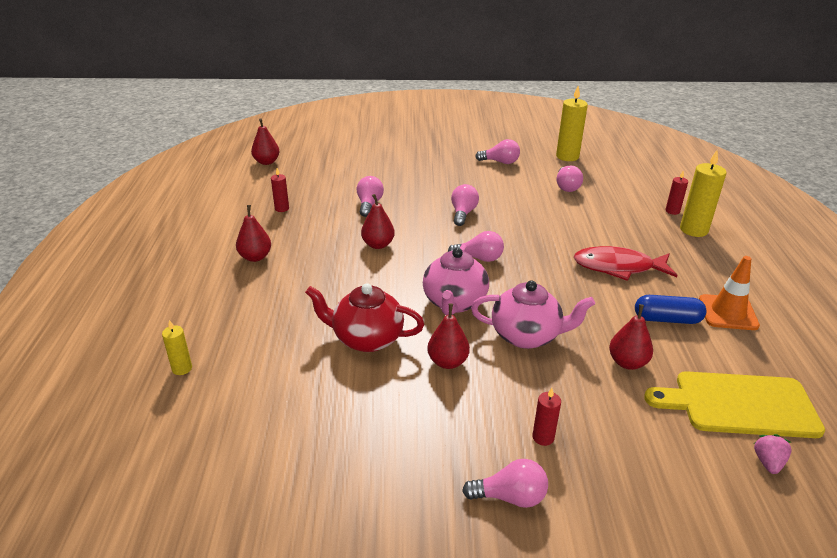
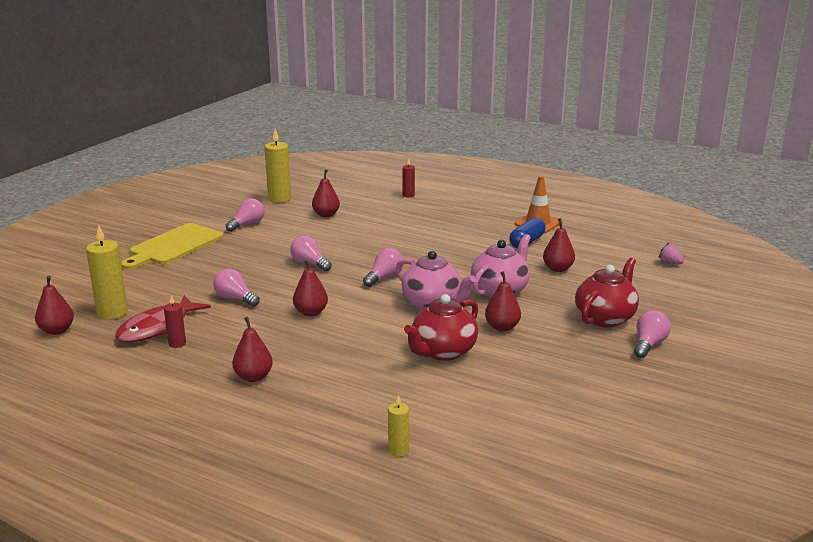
camera: 60 degrees left, 10 degrees down
red candle [532,388,561,446] -> red teapot [575,258,639,327]
pink light bulb [557,165,583,192] -> red pear [312,170,340,217]
red fish [573,246,678,281] -> red fish moved to [115,295,211,343]
yellow cutting board [644,371,825,438] -> yellow cutting board moved to [121,223,223,270]
yellow candle [680,150,727,237] -> yellow candle moved to [86,225,128,320]

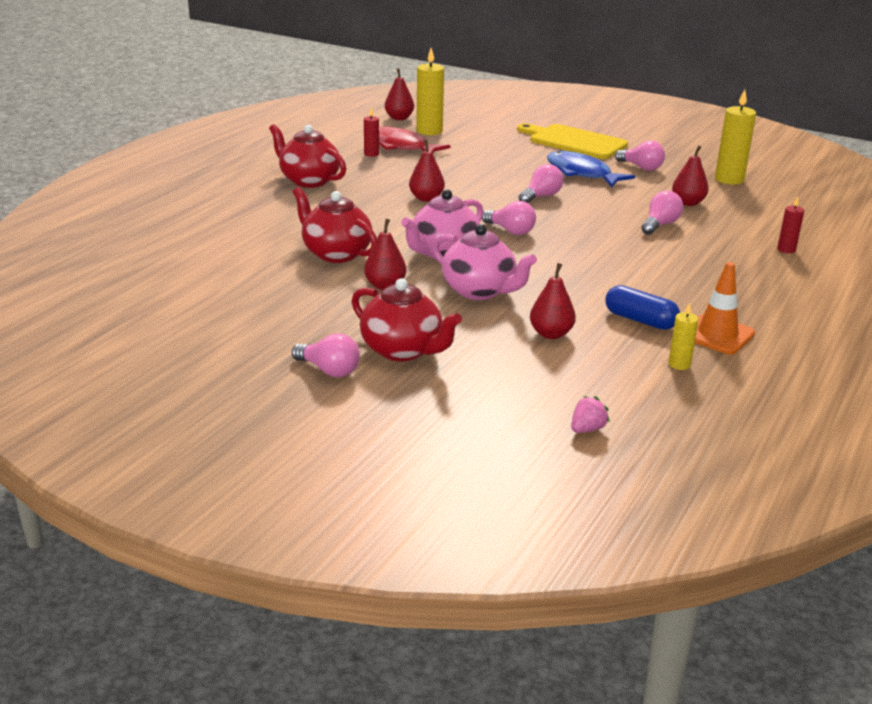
camera: 90 degrees right, 5 degrees up
pink light bulb [213,268,260,307] -> pink light bulb moved to [641,191,683,235]
red pear [232,317,273,382] -> red teapot [269,124,347,188]
yellow candle [388,395,409,457] -> yellow candle moved to [669,303,698,370]
none -> blue fish [547,151,635,187]

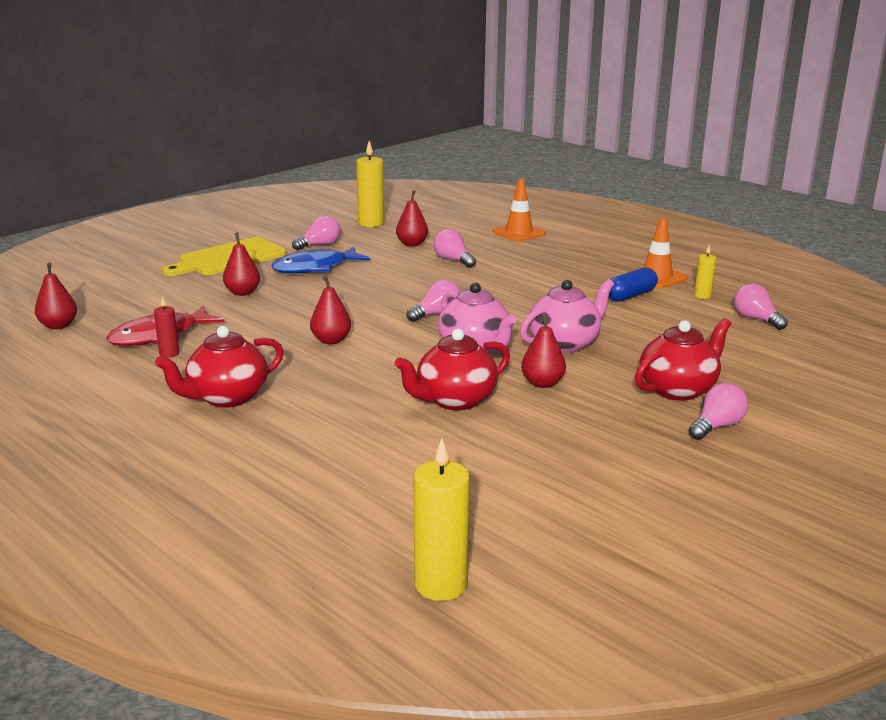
camera: 75 degrees left, 5 degrees down
yellow candle [416,48,444,135] -> yellow candle moved to [414,438,470,601]
pink light bulb [518,164,563,203] -> pink light bulb moved to [734,283,788,330]
red pear [530,263,576,339] -> red pear moved to [223,232,260,296]
pink strawberry [571,396,610,433] -> none
red candle [777,196,804,253] -> orange traffic cone [493,179,546,242]

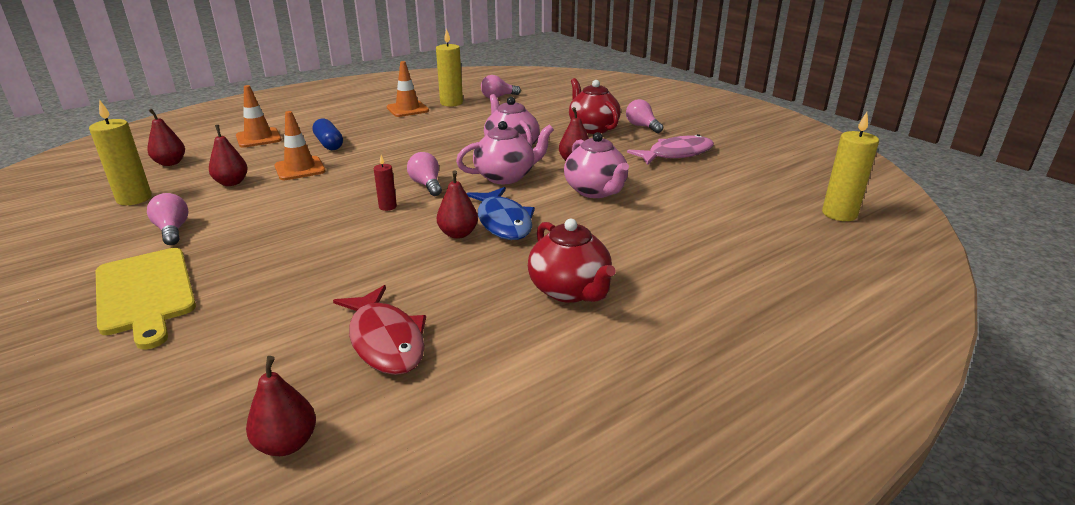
camera: 80 degrees left, 5 degrees up
red candle [154,296,179,358] -> red candle moved to [373,155,397,211]
red pear [223,232,260,296] -> red pear moved to [147,109,185,166]
blue fish [271,246,370,273] -> blue fish moved to [466,187,535,240]
red teapot [395,329,510,410] -> pink teapot [564,132,629,198]
pink light bulb [434,229,476,268] -> orange traffic cone [275,111,326,180]
blue capsule [609,267,658,302] -> blue capsule moved to [313,119,343,150]
yellow candle [694,245,716,299] -> yellow candle [436,28,463,107], size x1.85
none -> pink fish [627,134,714,165]

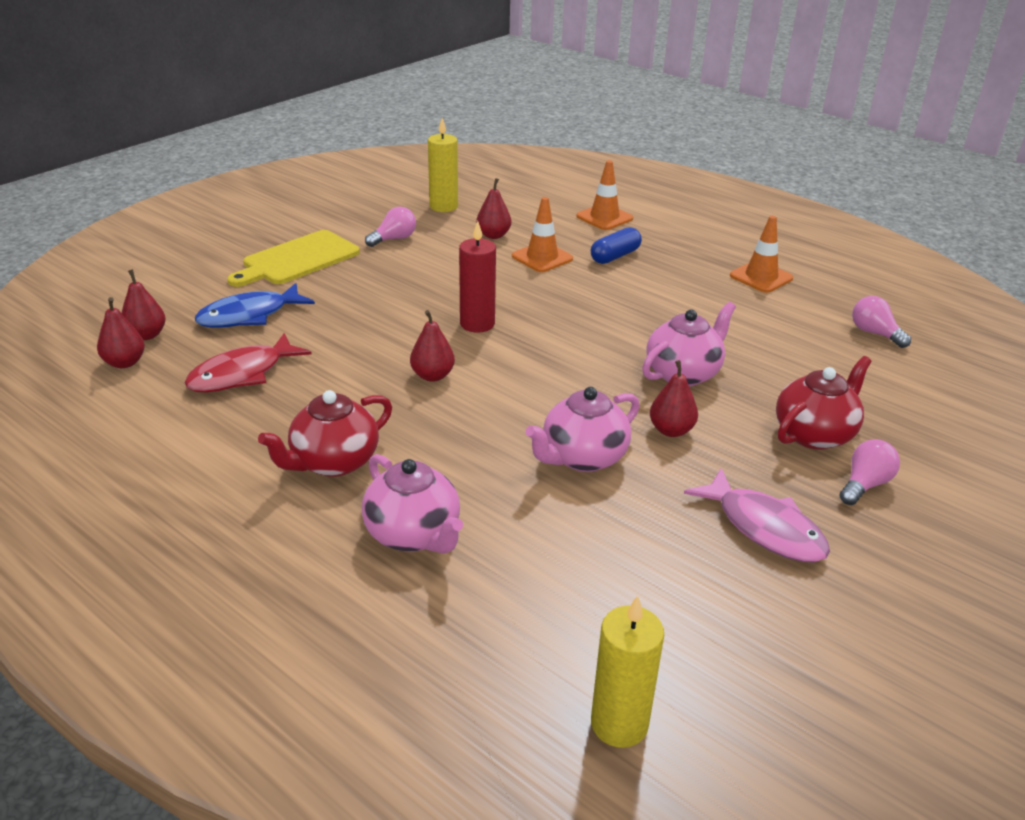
camera: 75 degrees right, 5 degrees up
red pear [147,109,185,166] -> red pear moved to [121,269,166,340]
red candle [373,155,397,211] -> red candle [459,221,496,333], size x1.85
pink light bulb [407,152,442,196] -> none
yellow candle [436,28,463,107] -> none
pink teapot [456,121,554,184] -> pink teapot moved to [362,454,463,554]
blue fish [466,187,535,240] -> blue fish moved to [195,283,315,328]

